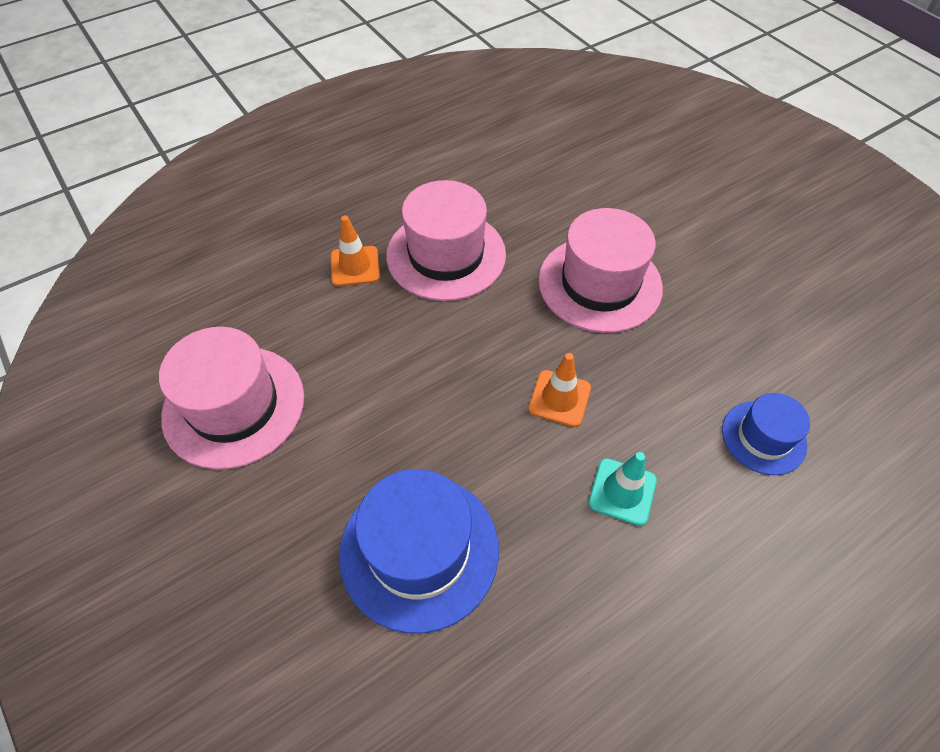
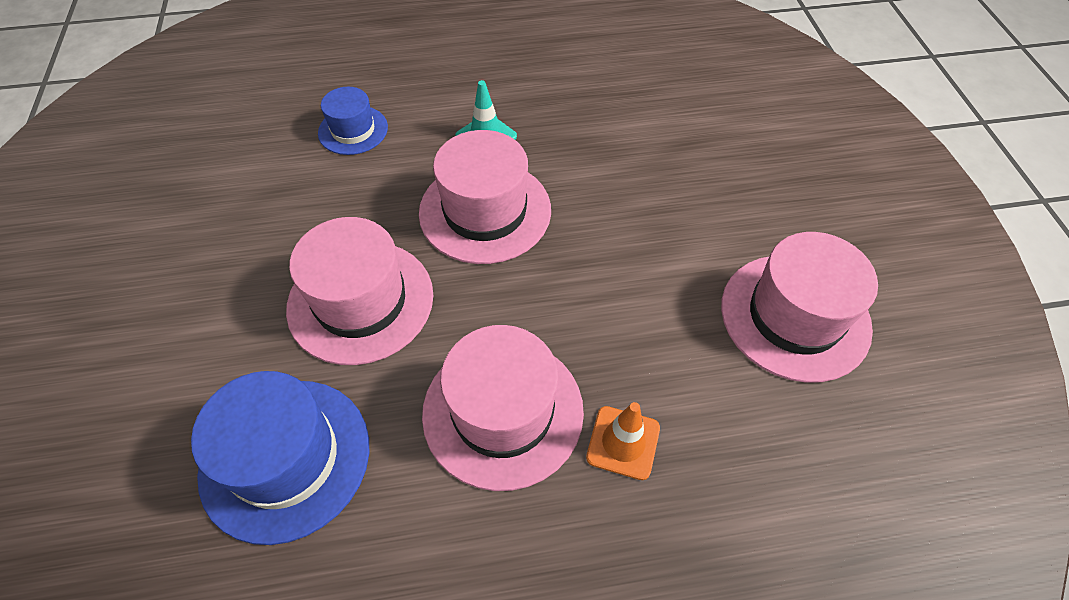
camera: 155 degrees left, 0 degrees up
blue hat [339,469,499,634] -> blue hat moved to [191,371,369,545]
orange traffic cone [528,353,591,427] -> pink hat [419,130,551,264]

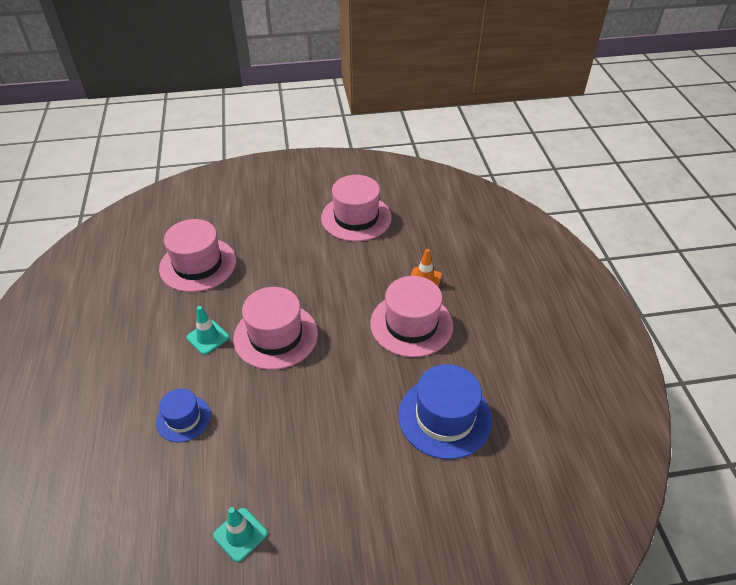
camera: 90 degrees left, 10 degrees down
pink hat [286,217,433,365] -> pink hat moved to [159,219,236,292]
none -> turquoise traffic cone [213,507,268,562]

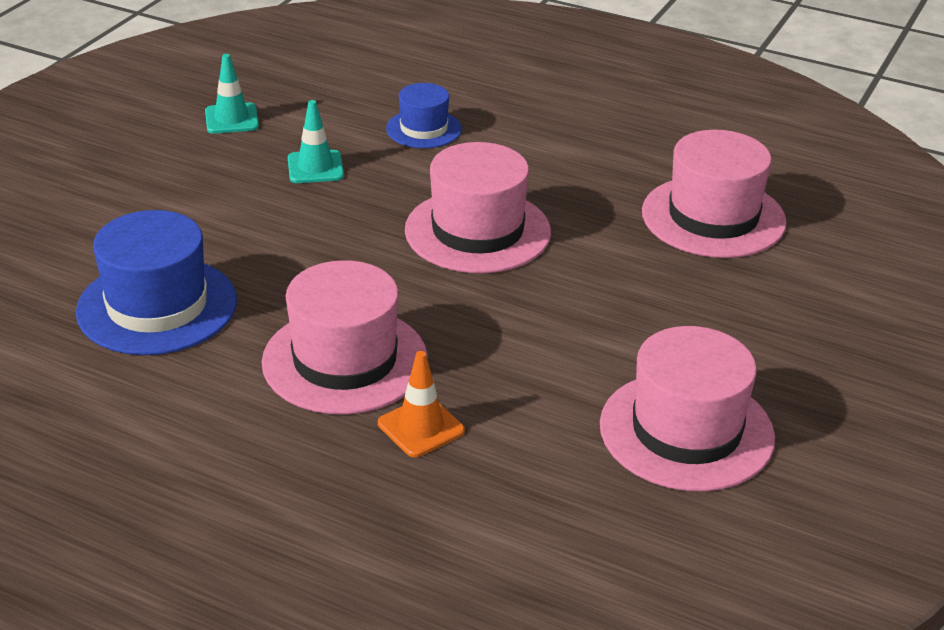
camera: 125 degrees right, 10 degrees down
turquoise traffic cone [187,306,229,355] -> turquoise traffic cone moved to [288,100,344,183]

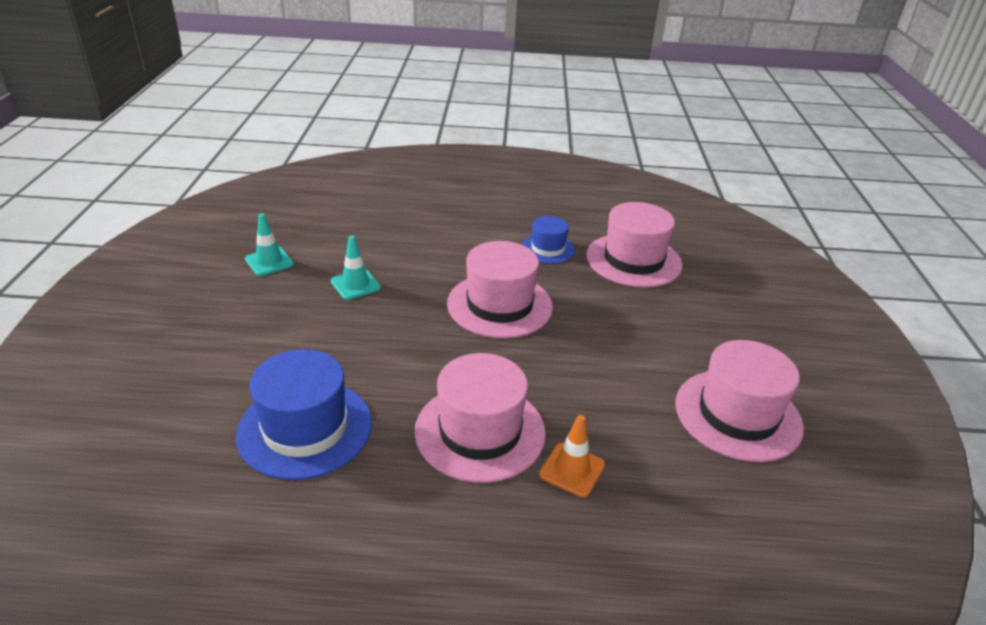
camera: 25 degrees left, 0 degrees up
blue hat [386,83,462,148] -> blue hat moved to [521,216,575,264]

